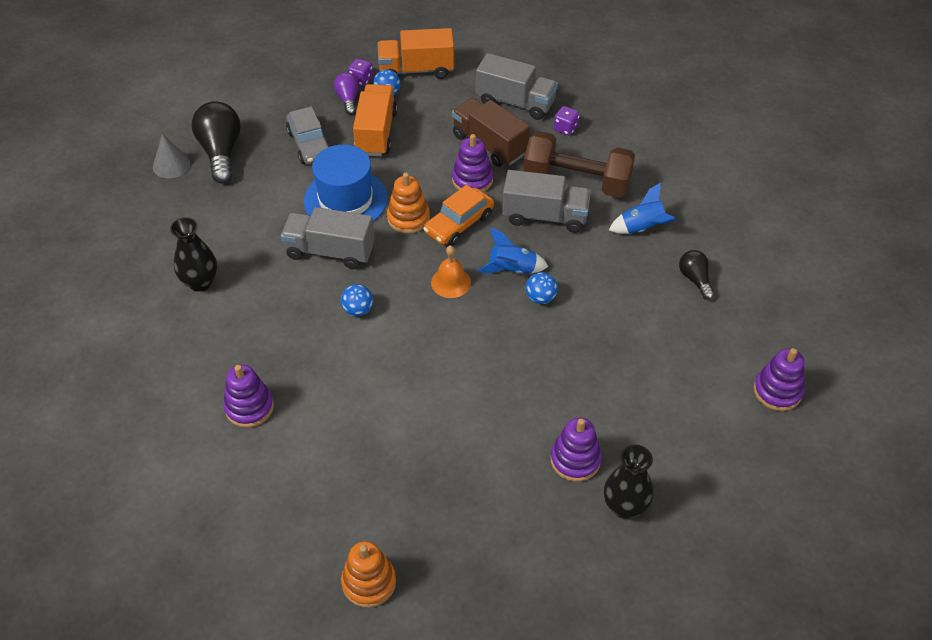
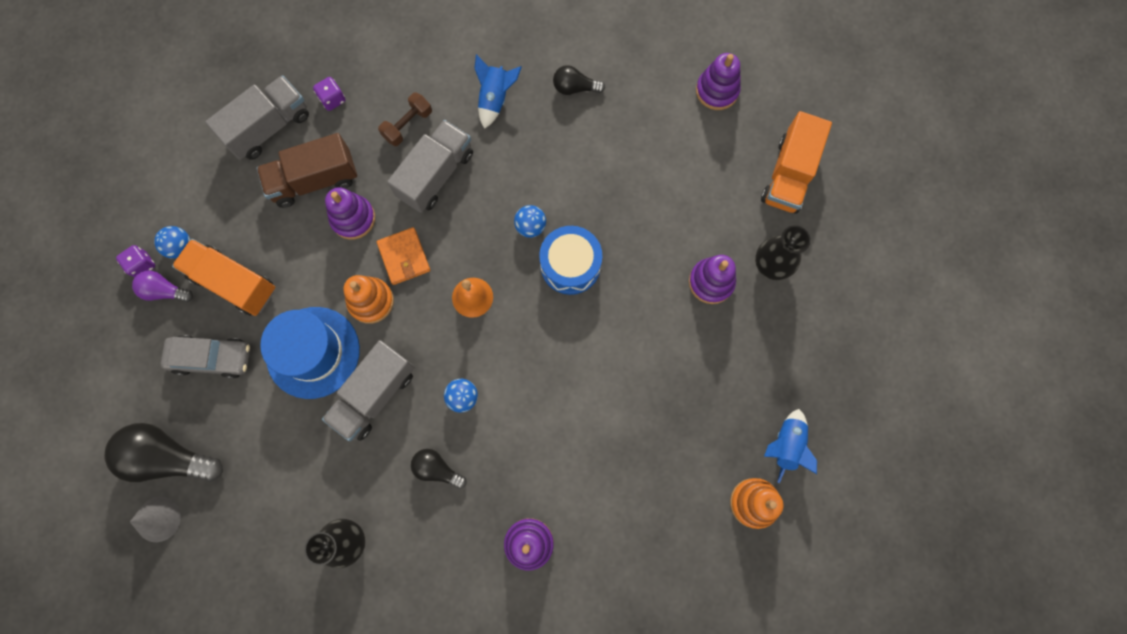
camera: 65 degrees left, 25 degrees up
orange truck [377,28,454,79] -> orange truck moved to [761,111,832,214]
orange car [423,185,494,246] -> orange wallet [377,227,430,285]
blue rocket [478,228,548,274] -> blue rocket moved to [764,409,817,483]
brown dumbbell [523,131,635,198] -> brown dumbbell [378,93,432,146], size x0.49
none -> black light bulb [411,449,467,489]
none -> blue drum [539,226,602,295]

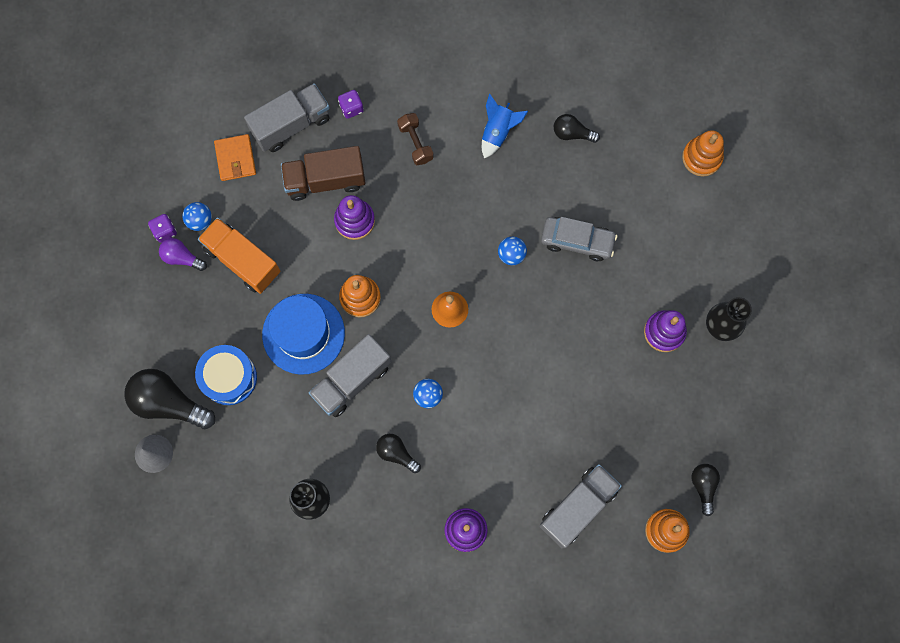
camera: 10 degrees right, 0 degrees up
grey car [160,335,250,379] -> grey car moved to [541,217,617,261]
orange wallet [377,227,430,285] -> orange wallet moved to [214,134,256,181]
brown dumbbell [378,93,432,146] -> brown dumbbell turned 75 degrees counterclockwise [397,113,434,165]
grey truck [387,120,473,213] -> grey truck moved to [539,464,622,549]
blue drum [539,226,602,295] -> blue drum moved to [195,345,257,405]
purple stacking toy [696,53,741,110] -> orange stacking toy [682,130,724,177]
orange truck [761,111,832,214] -> none
blue rocket [764,409,817,483] -> black light bulb [691,464,720,516]

